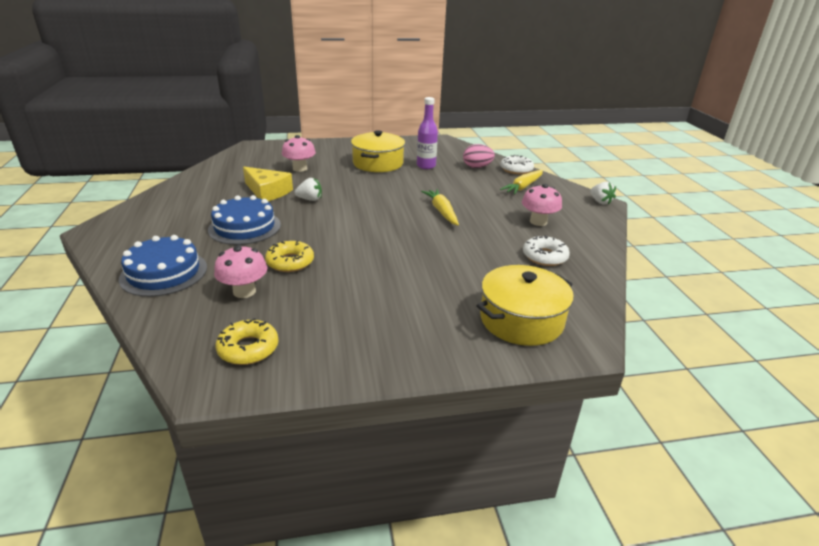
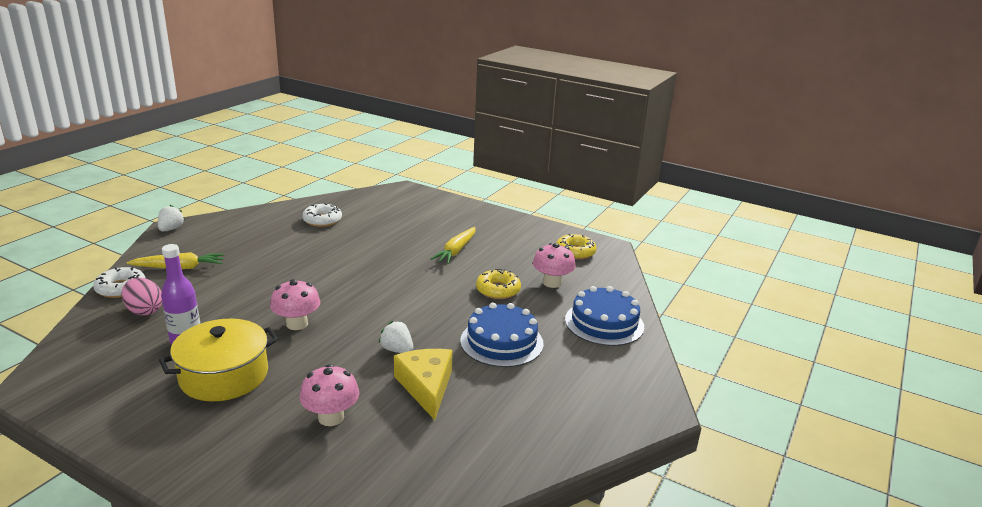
camera: 140 degrees left, 5 degrees down
yellow carrot [421,189,459,225] -> yellow carrot moved to [431,227,476,264]
yellow pot [476,265,574,346] -> none
pink mushroom [522,184,562,226] -> pink mushroom moved to [270,279,320,330]

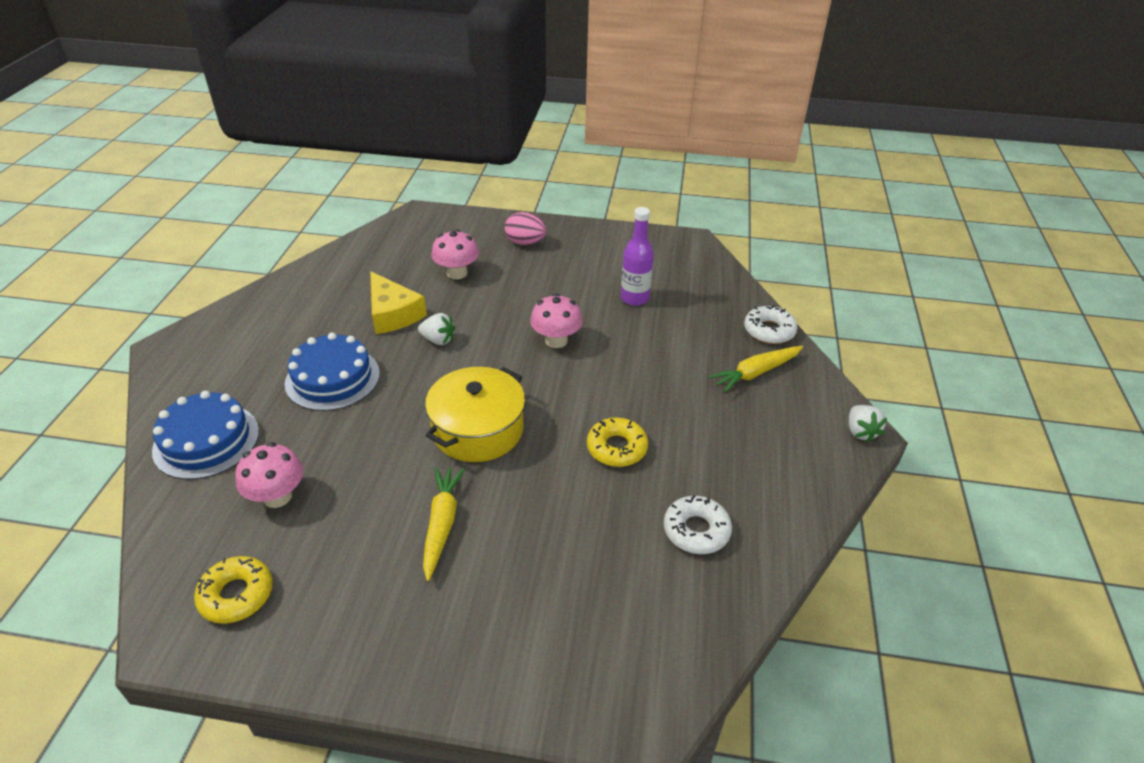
camera: 160 degrees right, 15 degrees up
pink egg [122,278,162,315] -> pink egg moved to [505,212,546,245]
yellow pot [159,319,278,401] -> yellow pot moved to [425,367,525,462]
yellow donut [476,269,521,299] -> yellow donut moved to [587,417,648,467]

